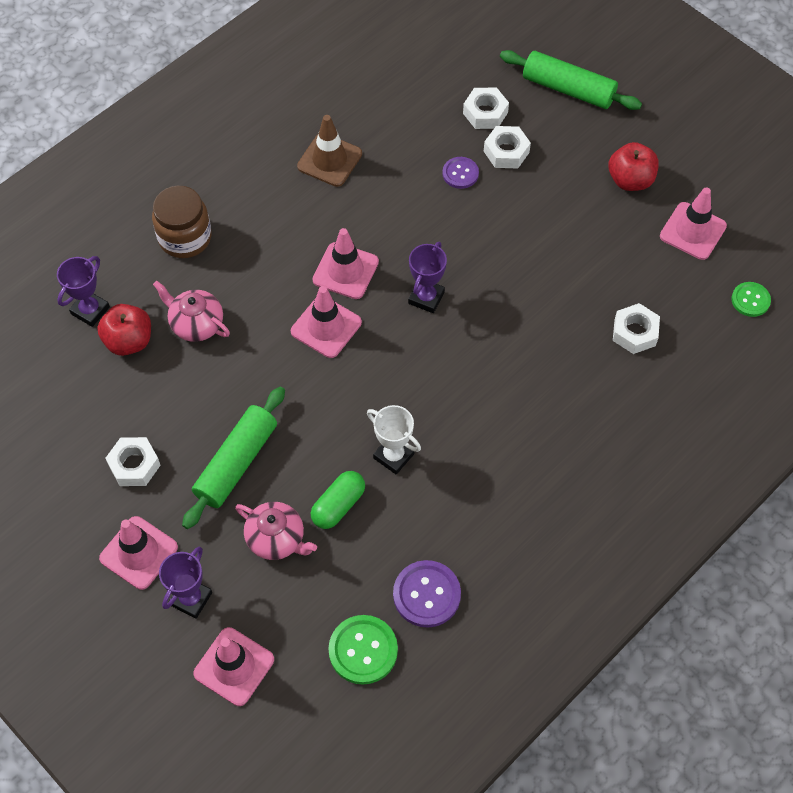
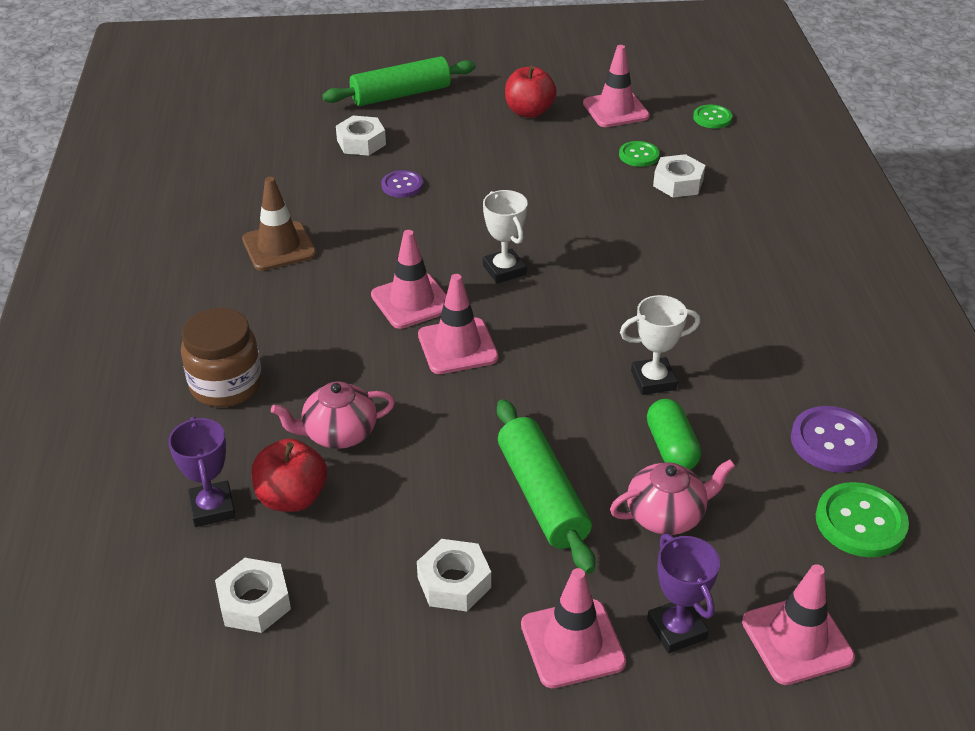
camera: 50 degrees left, 20 degrees down
purple trophy [408,242,447,313] -> white trophy [483,190,528,283]
white nut [484,126,531,168] -> white nut moved to [215,558,291,633]
none -> green button [619,141,660,167]

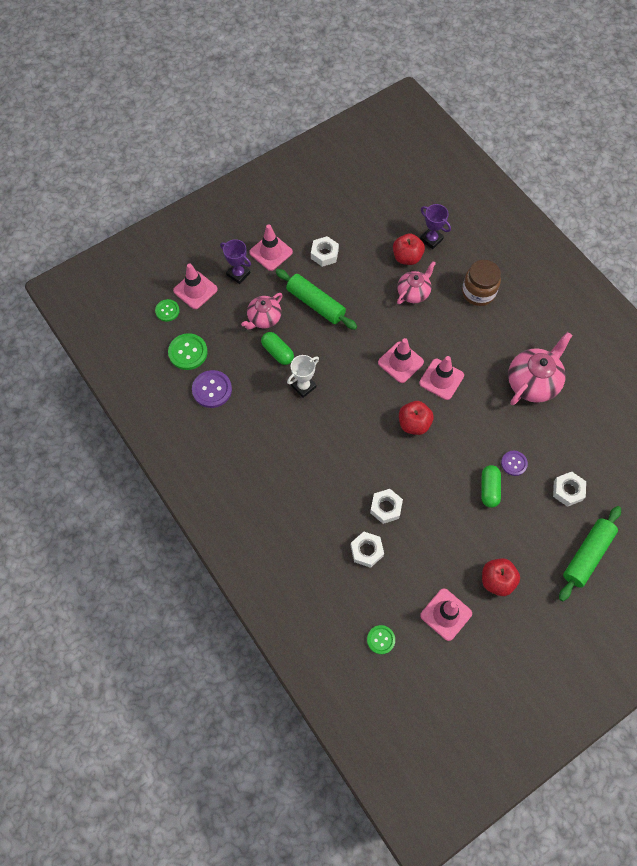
camera: 150 degrees right, 25 degrees up
white nut [215,558,291,633] -> white nut moved to [370,489,403,524]
brown traffic cone [242,177,317,271] -> pink teapot [508,332,572,405]
white trophy [483,190,528,283] -> red apple [399,401,434,435]
green button [619,141,660,167] -> green button moved to [155,299,180,322]
none -> green capsule [481,465,501,508]

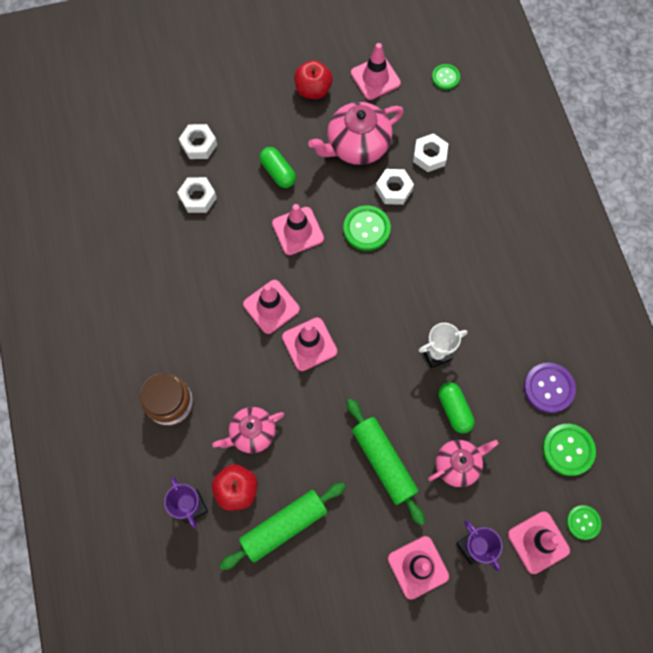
camera: 160 degrees left, 5 degrees up
white nut [311,236,339,267] -> white nut moved to [177,177,217,213]
red apple [399,401,434,435] -> none
green capsule [481,465,501,508] -> green capsule turned 60 degrees counterclockwise [259,147,296,188]
purple button [501,451,528,476] -> none
pink teapot [508,332,572,405] -> pink teapot moved to [308,102,404,165]
green rolling pin [559,506,621,601] -> green rolling pin moved to [220,482,346,570]
none -> pink traffic cone [272,204,324,255]
none -> green button [343,205,391,251]

